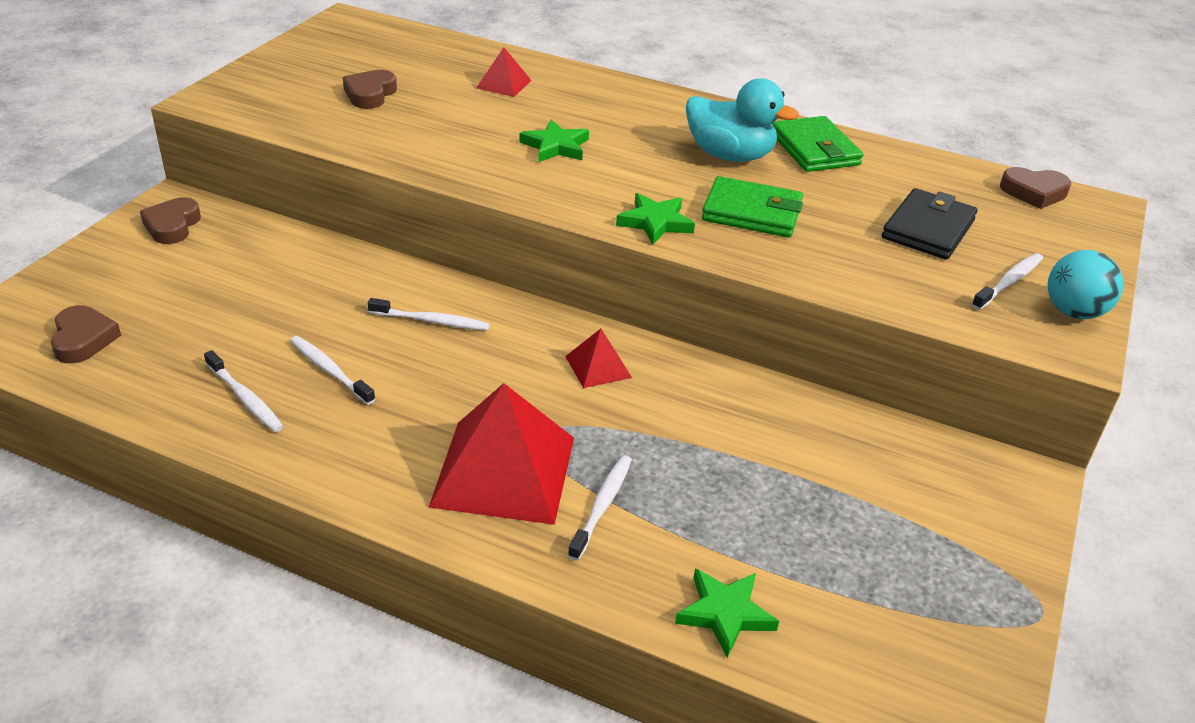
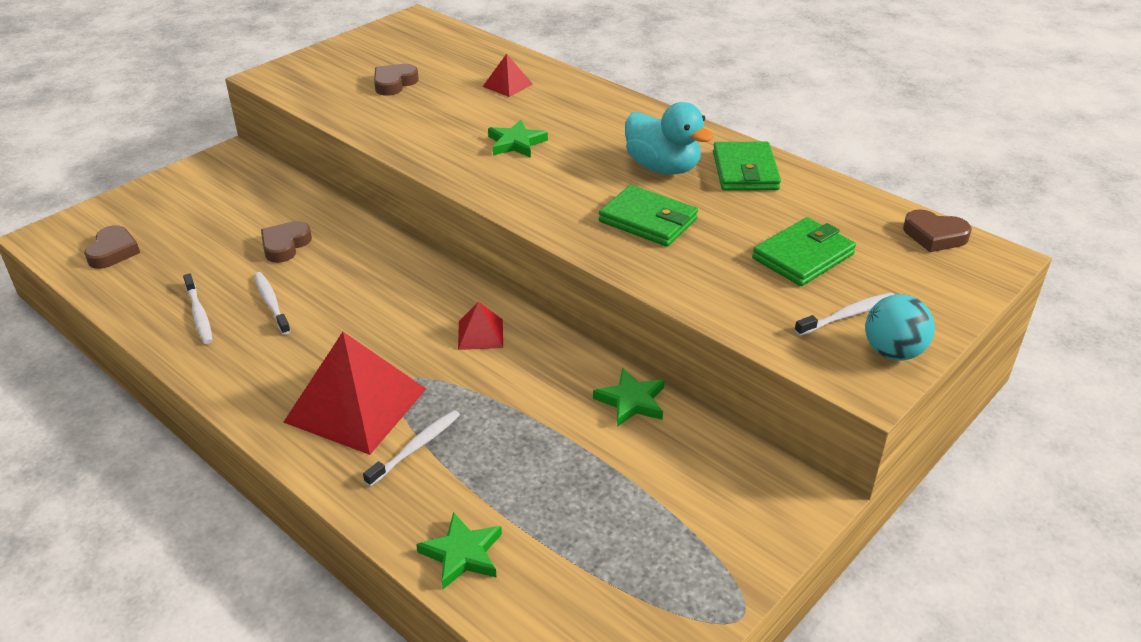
camera: 20 degrees right, 0 degrees up
brown heart [140,197,201,244] -> brown heart moved to [261,221,312,263]
white toothbrush [368,298,490,331] -> none
green star [616,193,695,244] -> green star moved to [593,368,665,427]
black wallet [882,188,978,260] -> green wallet [752,217,856,286]

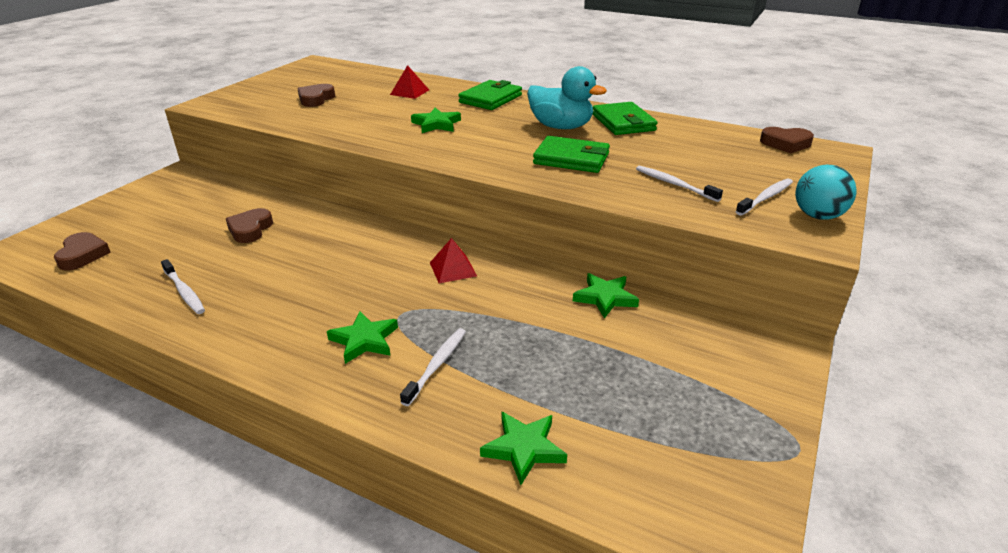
camera: 15 degrees left, 5 degrees down
white toothbrush [254,272,291,335] -> white toothbrush moved to [636,166,723,202]
red pyramid [283,332,426,455] -> green star [327,311,398,364]
green wallet [752,217,856,286] -> green wallet moved to [458,80,522,110]

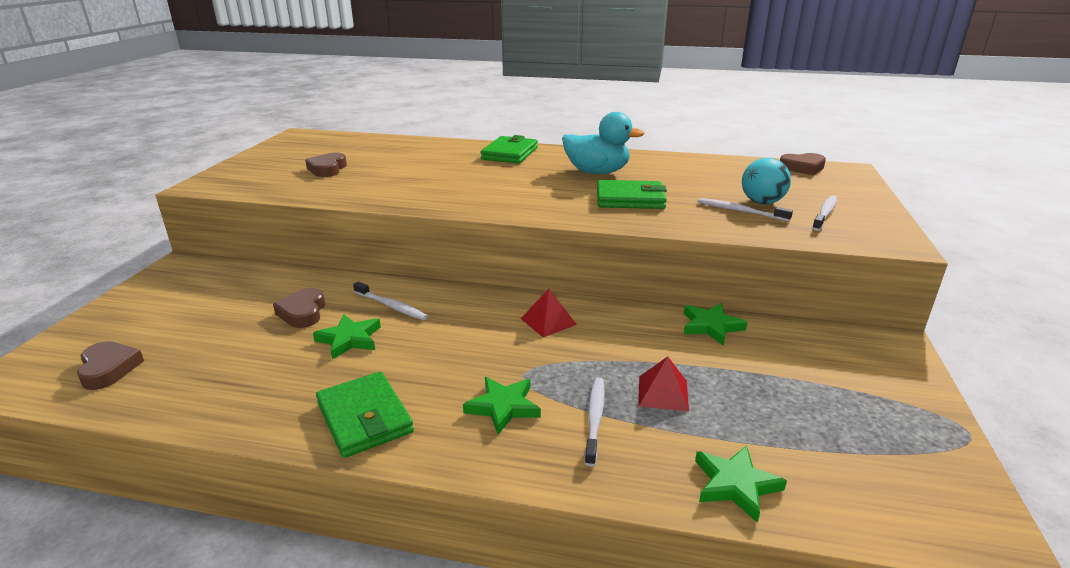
camera: 15 degrees left, 5 degrees down
white toothbrush [161,259,205,314] -> white toothbrush moved to [353,282,428,320]
red pyramid [390,65,429,99] -> red pyramid moved to [639,356,689,412]
green star [411,108,461,133] -> green star moved to [313,314,381,360]
green wallet [593,102,658,135] -> green wallet moved to [316,372,414,458]
turquoise ball [795,165,857,220] -> turquoise ball moved to [742,158,791,204]

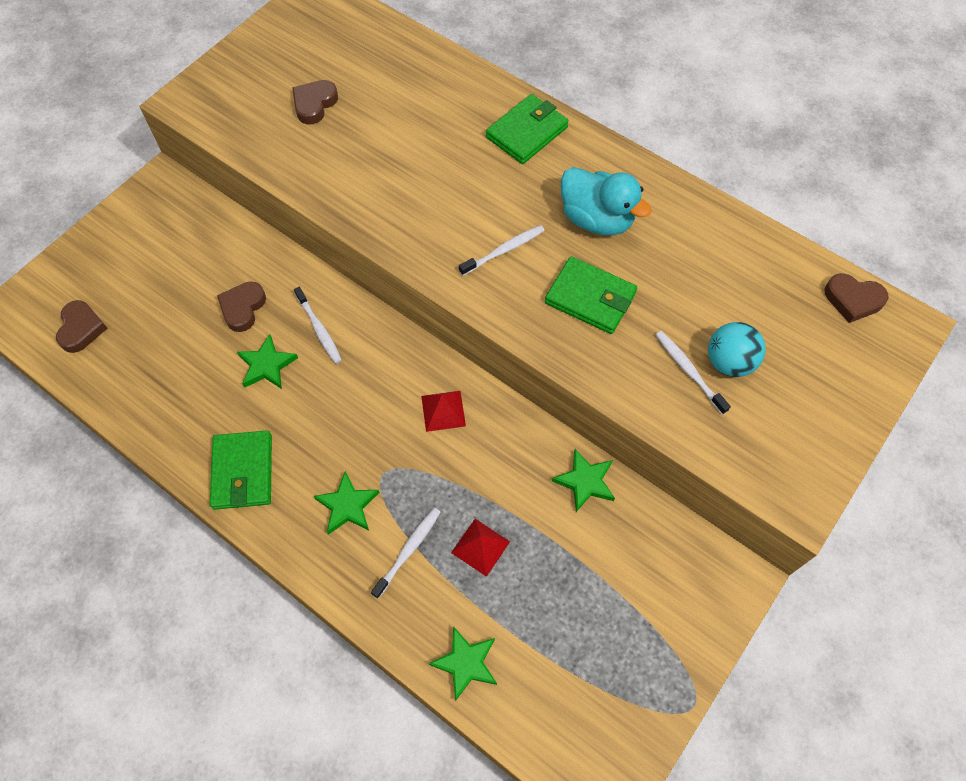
camera: 25 degrees right, 35 degrees up
white toothbrush [812,195,837,231] -> white toothbrush moved to [459,225,545,276]

